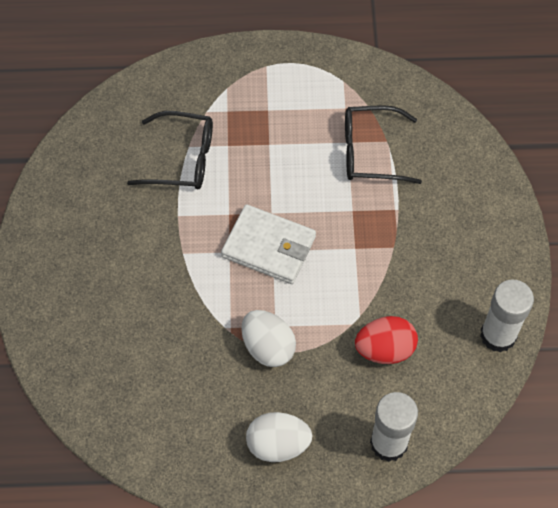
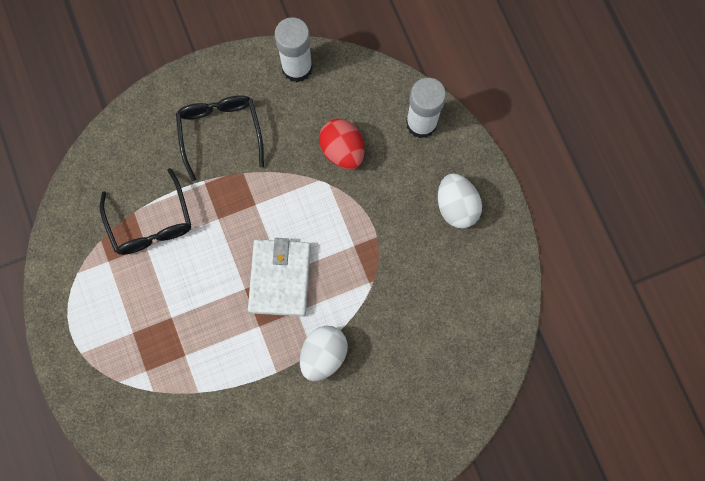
camera: 110 degrees left, 15 degrees up
black glasses [127,111,213,189] -> black glasses moved to [176,95,264,181]
white egg [241,310,296,367] -> white egg moved to [300,326,348,381]

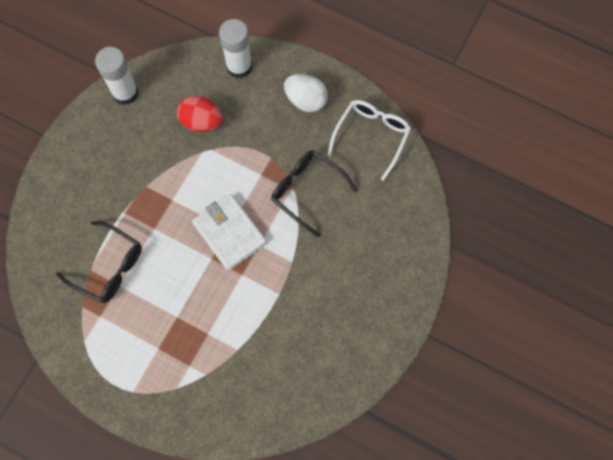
camera: 40 degrees left, 5 degrees down
black glasses [176,95,264,181] -> black glasses moved to [271,150,357,237]
white egg [300,326,348,381] -> none
none -> white glasses [327,100,411,181]

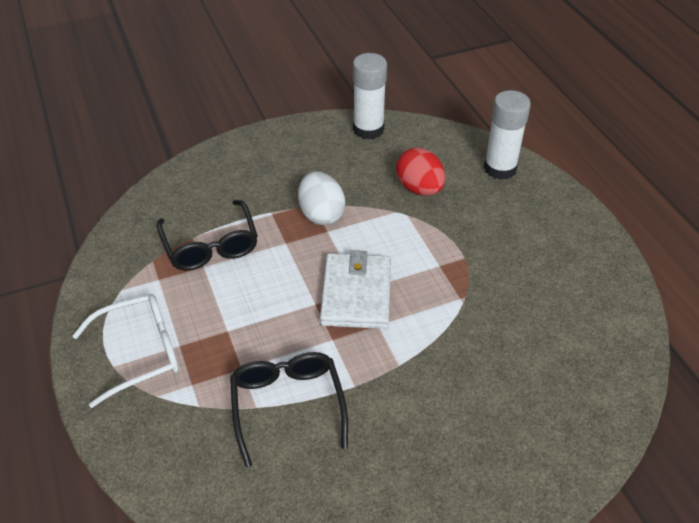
camera: 40 degrees right, 25 degrees down
black glasses [271,150,357,237] -> black glasses moved to [230,352,348,467]
white egg [284,74,328,112] -> white egg moved to [298,171,345,225]
white glasses [327,100,411,181] -> white glasses moved to [72,294,179,408]

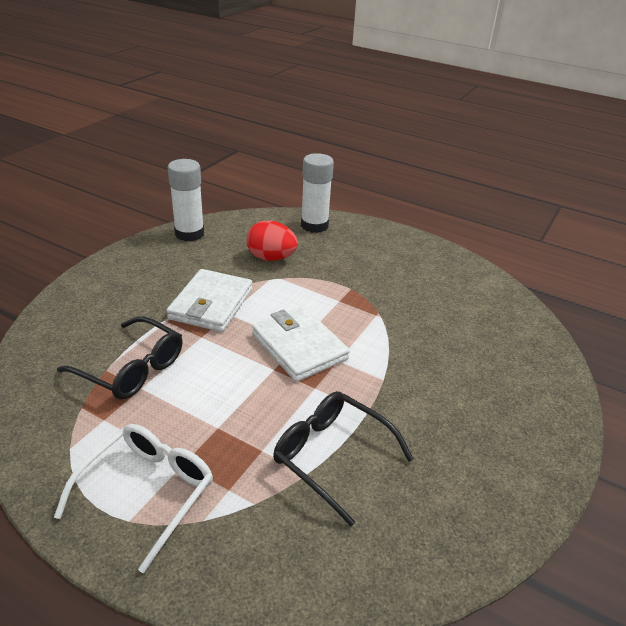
camera: 40 degrees left, 10 degrees down
white egg [298,171,345,225] -> white wallet [166,269,252,332]

